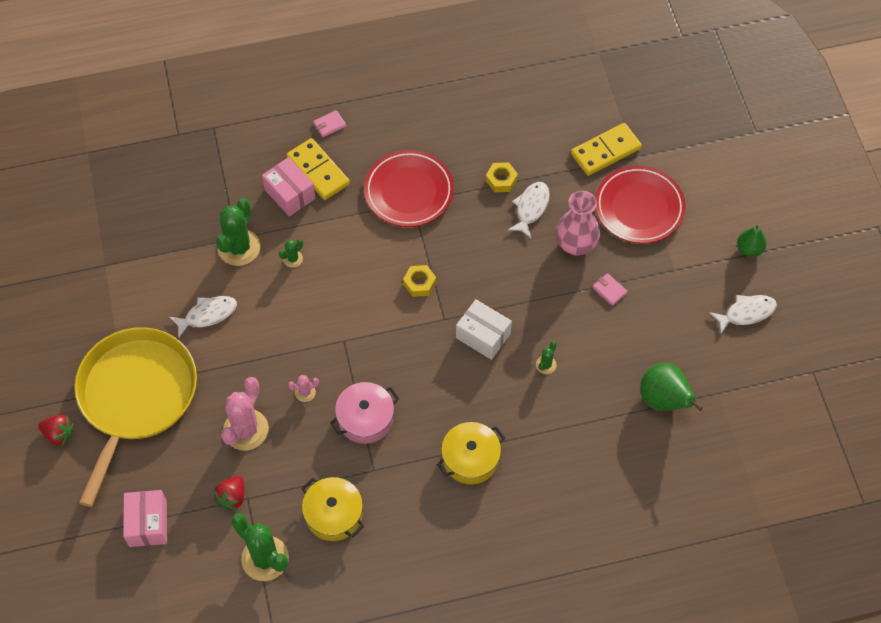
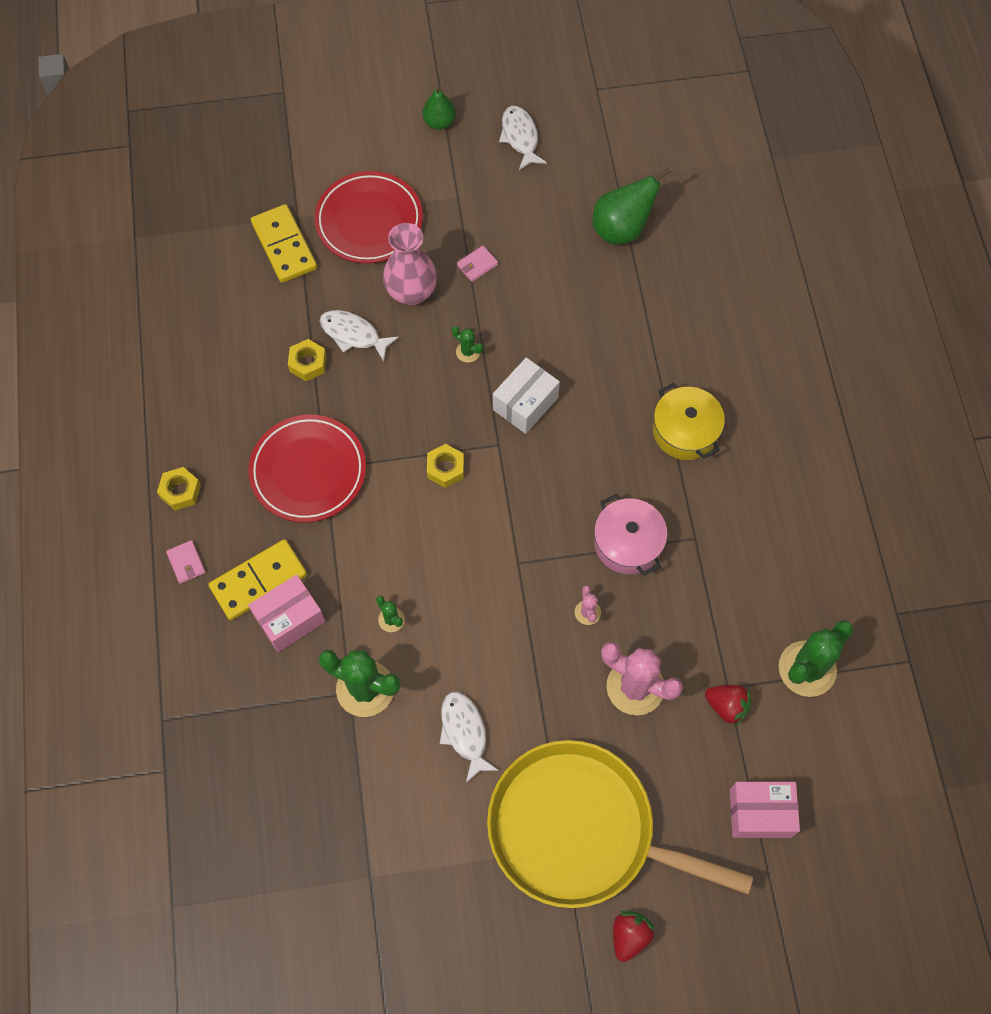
camera: 85 degrees left, 5 degrees up
yellow pot [301,477,364,541] -> none
green cactus [536,341,557,374] -> green cactus moved to [452,326,483,363]
none -> yellow nut [157,467,201,511]

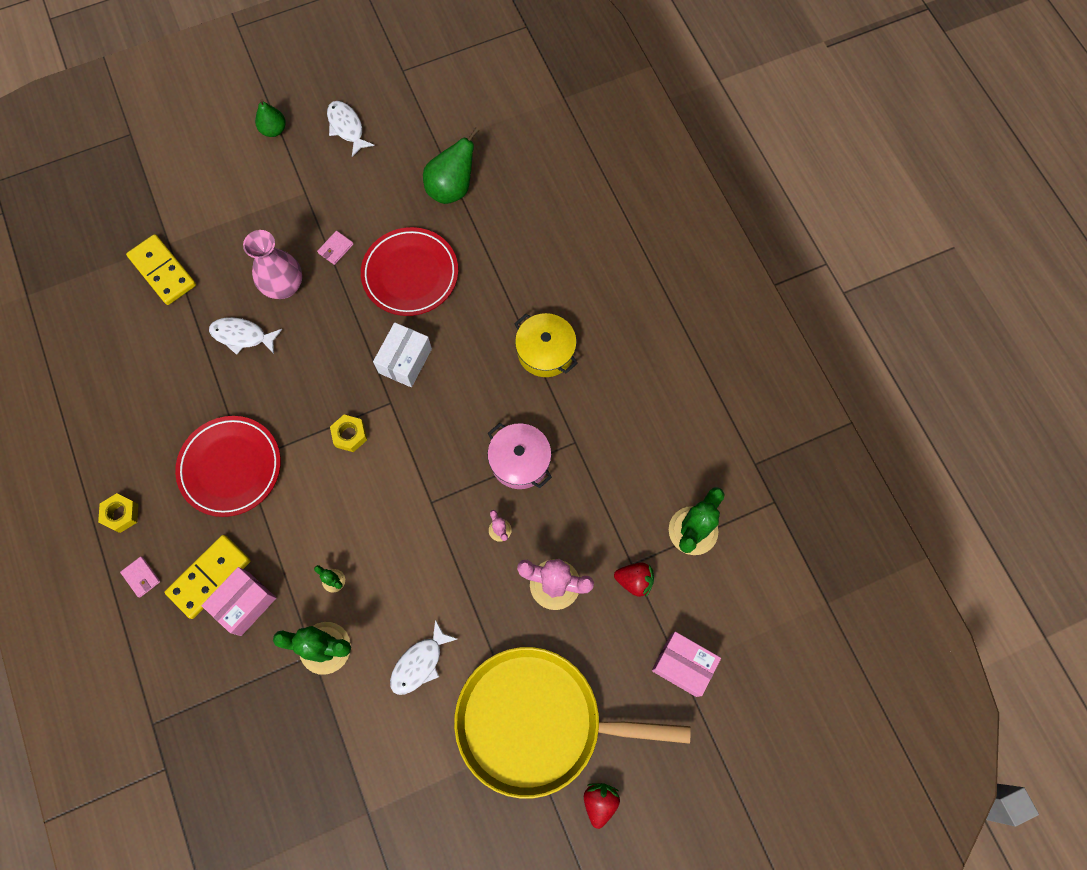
camera: 15 degrees left, 5 degrees up
yellow nut [288,339,326,381] -> none
red plate [314,171,423,263] -> red plate moved to [361,227,458,316]
white fish [440,692,499,783] -> white fish turned 105 degrees counterclockwise [390,619,457,695]
green cactus [452,326,483,363] -> none
pink box [730,782,800,838] -> pink box turned 45 degrees clockwise [652,632,721,697]

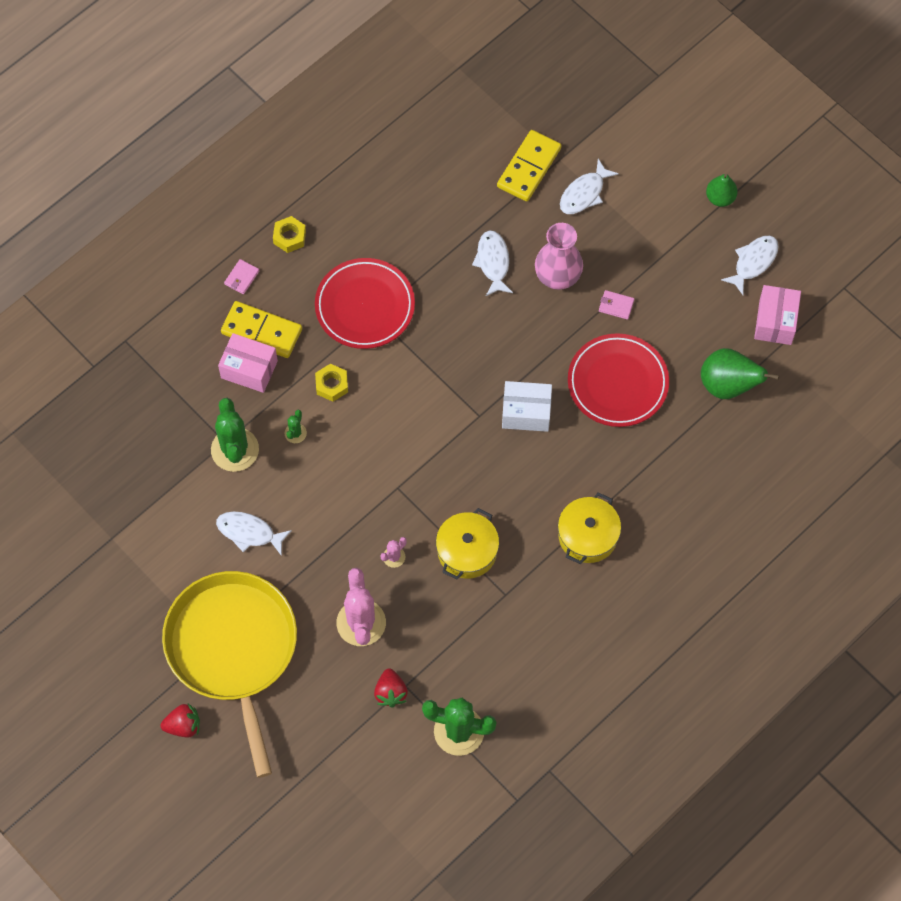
camera: 70 degrees right, 5 degrees down
yellow nut [330,415,367,452] -> yellow nut moved to [315,364,348,402]
pink pot [488,423,552,489] -> yellow pot [436,508,499,580]
pink box [652,632,721,697] -> pink box moved to [754,285,801,345]
none -> white fish [560,159,619,214]

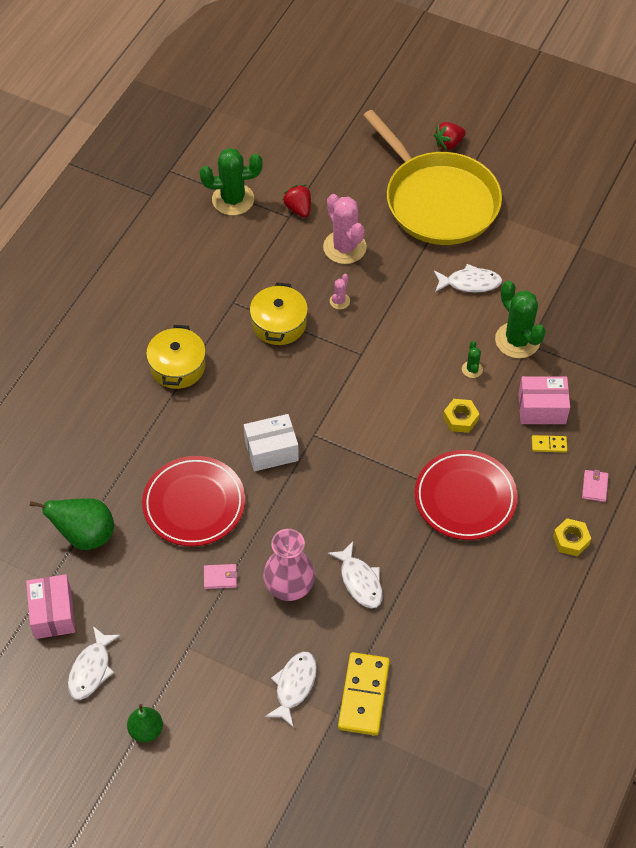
camera: 160 degrees right, 10 degrees down
yellow domino [221,301,302,358] -> yellow domino [532,435,567,452], size x0.47

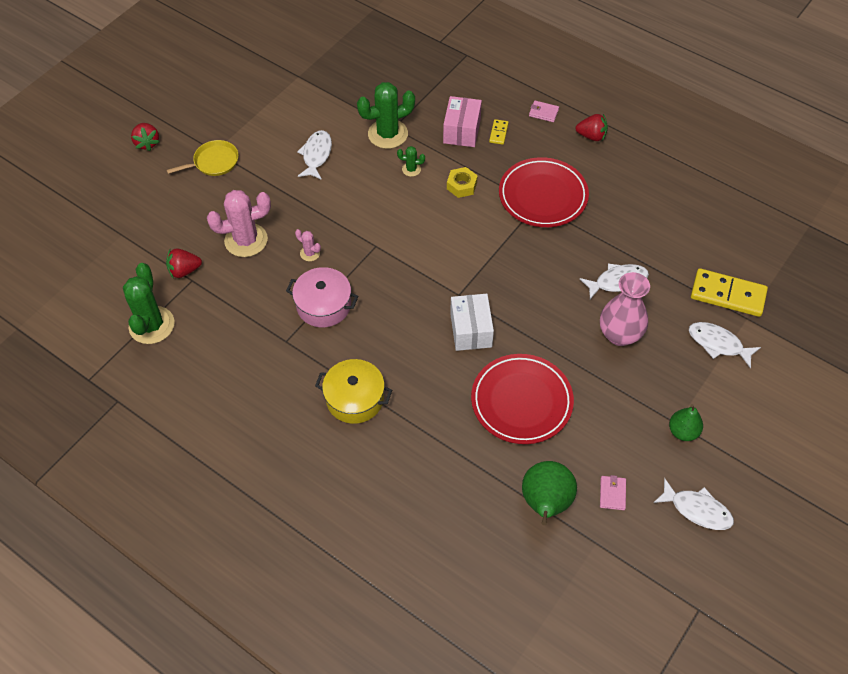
camera: 80 degrees left, 0 degrees up
pink box [26,574,75,639] -> none
green pear [127,704,163,742] -> green pear moved to [669,404,703,441]
pink wallet [204,564,238,589] -> pink wallet moved to [600,475,626,510]
yellow pot [250,282,308,345] -> pink pot [286,267,359,327]
yellow pan [363,110,502,245] -> yellow pan [167,140,239,176], size x0.41
yellow nut [553,518,591,556] -> red strawberry [575,114,608,141]

